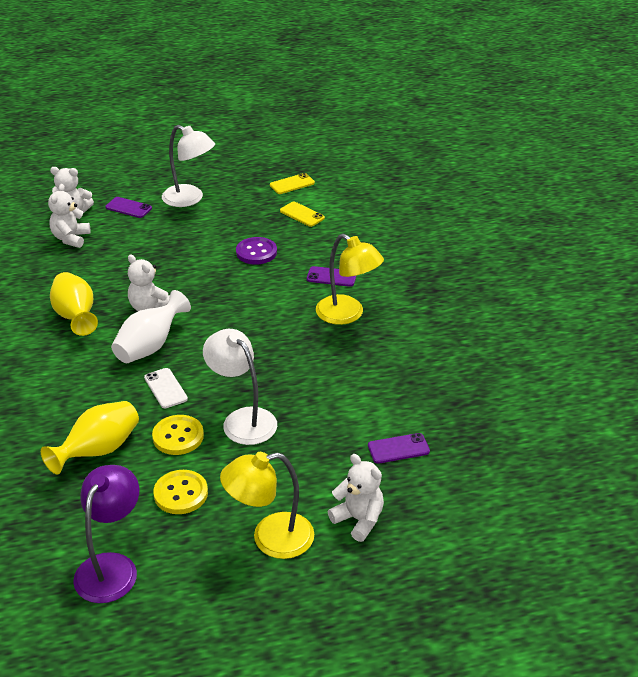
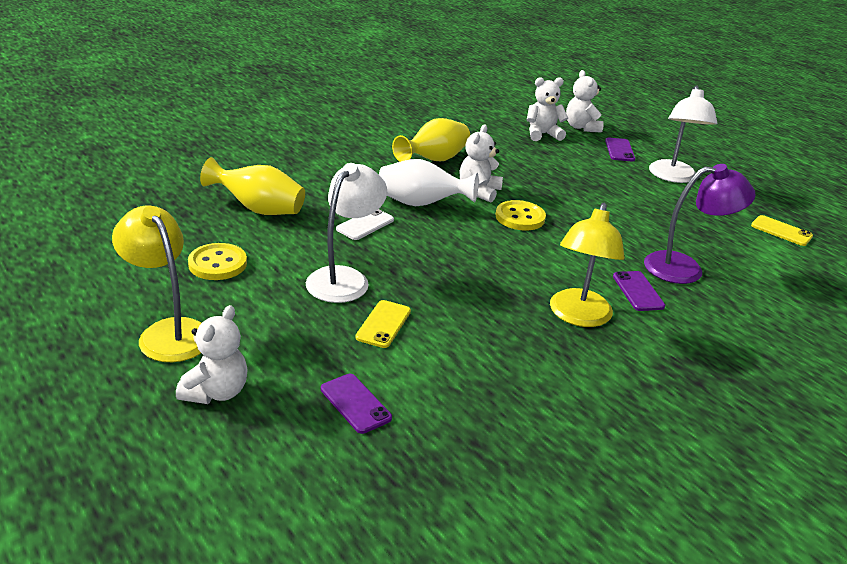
camera: 65 degrees right, 5 degrees down
purple lamp [73,465,139,603] -> purple lamp moved to [644,164,756,284]
yellow button [152,415,204,455] -> yellow button moved to [496,200,546,231]
purple button [236,237,277,265] -> none
yellow phone [280,201,325,227] -> yellow phone moved to [355,300,411,348]

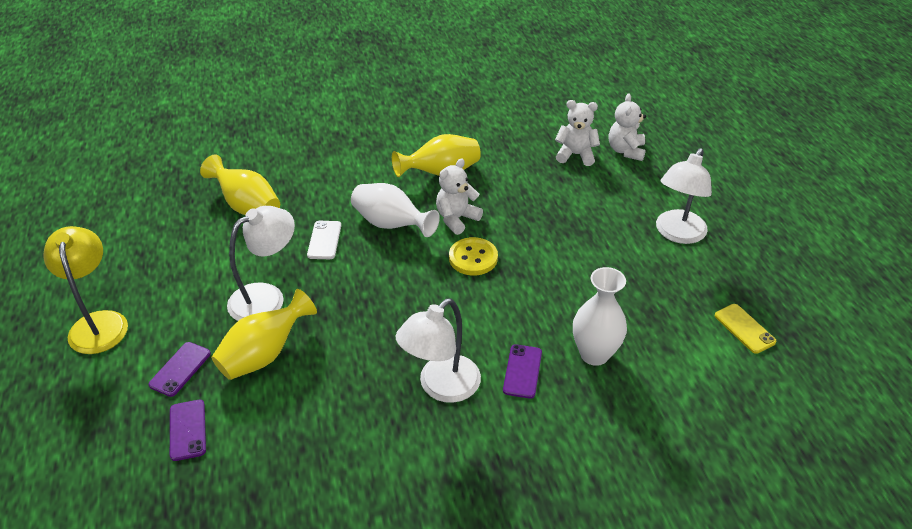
camera: 25 degrees right, 10 degrees up
white teddy bear [176,305,248,404] -> none
yellow button [188,243,247,280] -> none
white phone [336,209,394,240] -> white phone turned 60 degrees counterclockwise [307,221,341,259]
yellow phone [355,300,411,348] -> yellow vase [211,289,317,380]
yellow lamp [550,203,625,327] -> white lamp [396,298,481,403]
purple phone [605,137,635,162] -> purple phone moved to [148,342,211,397]
purple lamp [644,164,756,284] -> white vase [573,267,627,366]

